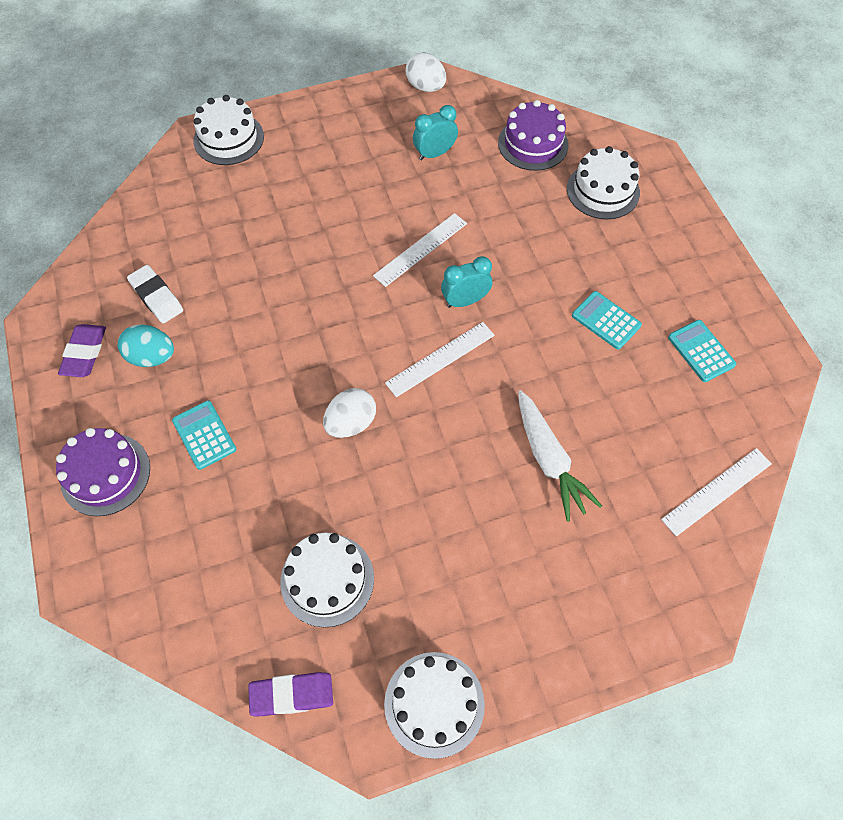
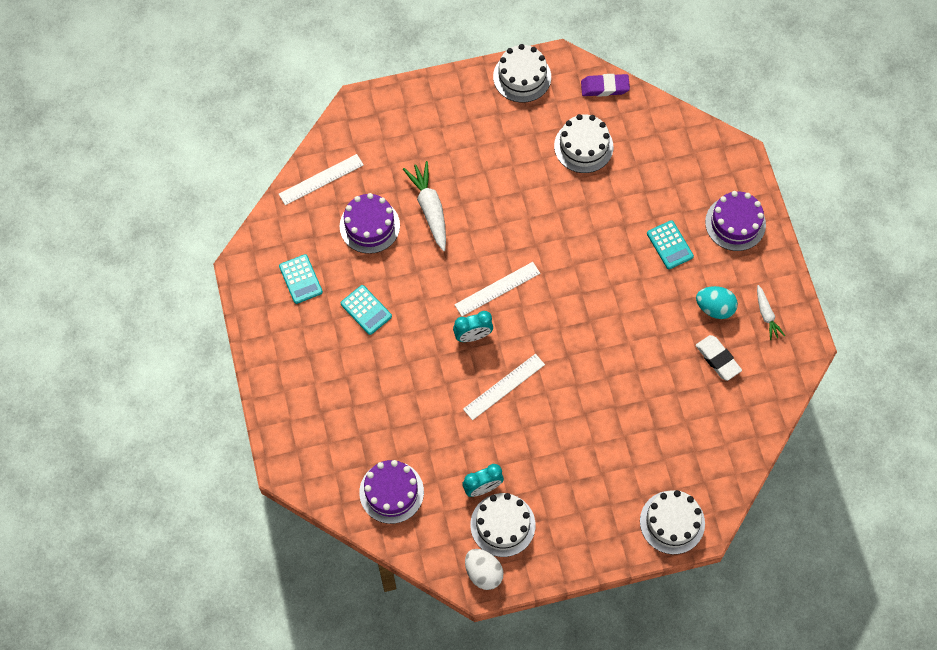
camera: 175 degrees left, 5 degrees up
purple eraser [58,324,106,377] -> white carrot [757,285,785,340]
white egg [323,388,376,438] -> none
white cake [567,146,640,219] -> white cake moved to [470,493,535,557]
none -> purple cake [340,193,400,254]

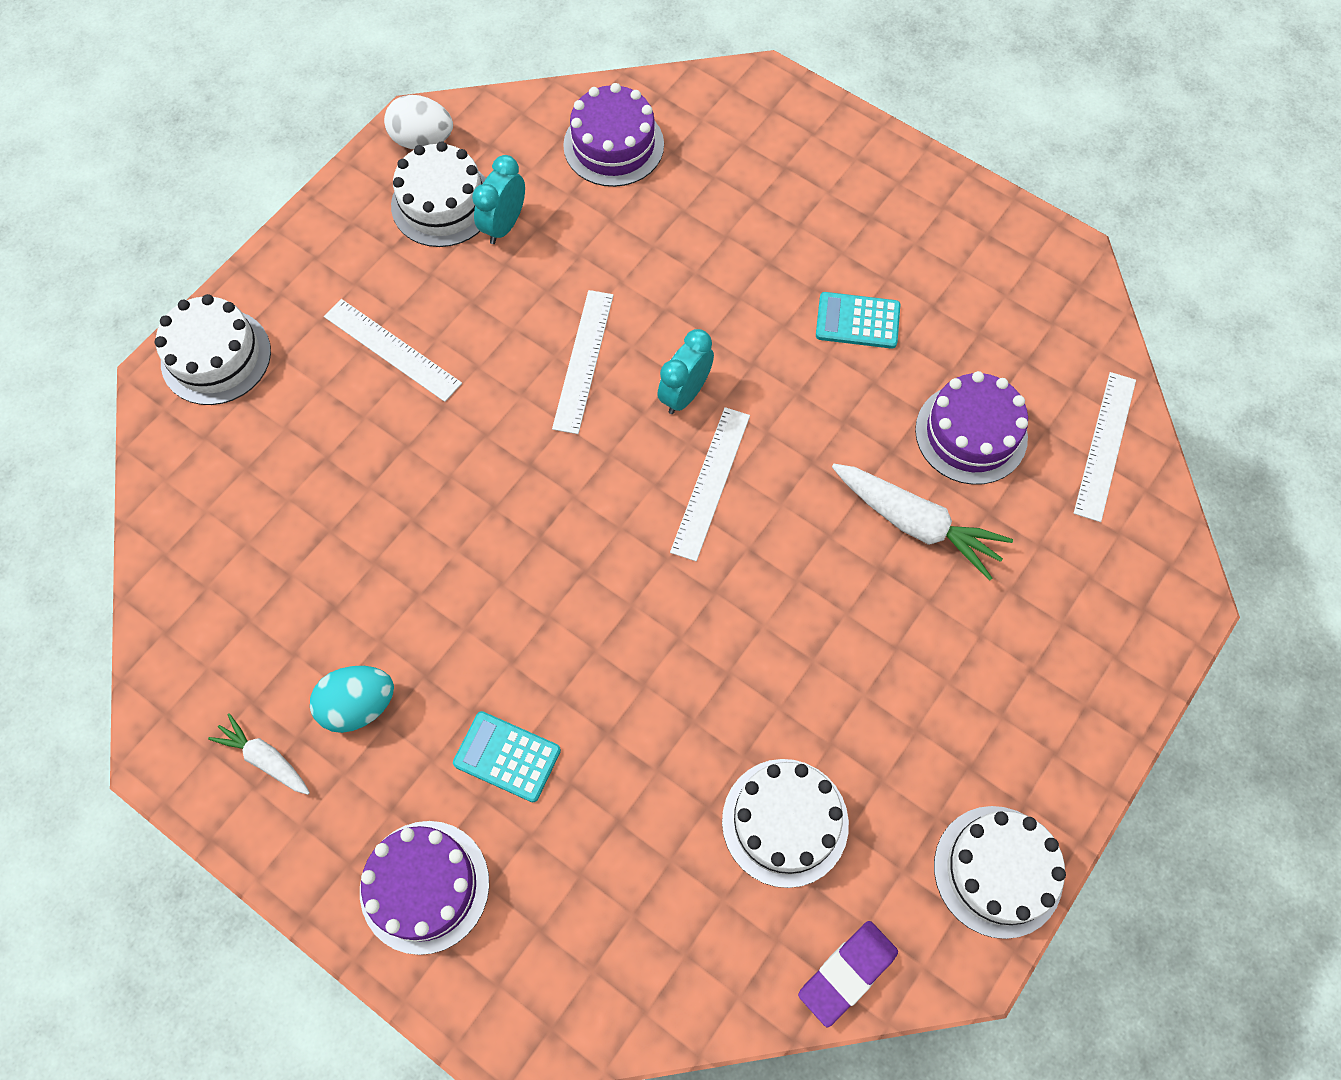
camera: 140 degrees right, 0 degrees up
turquoise calculator [279,254,323,304] -> none
white eraser [696,335,742,381] -> none
none -> white ruler [324,299,462,402]

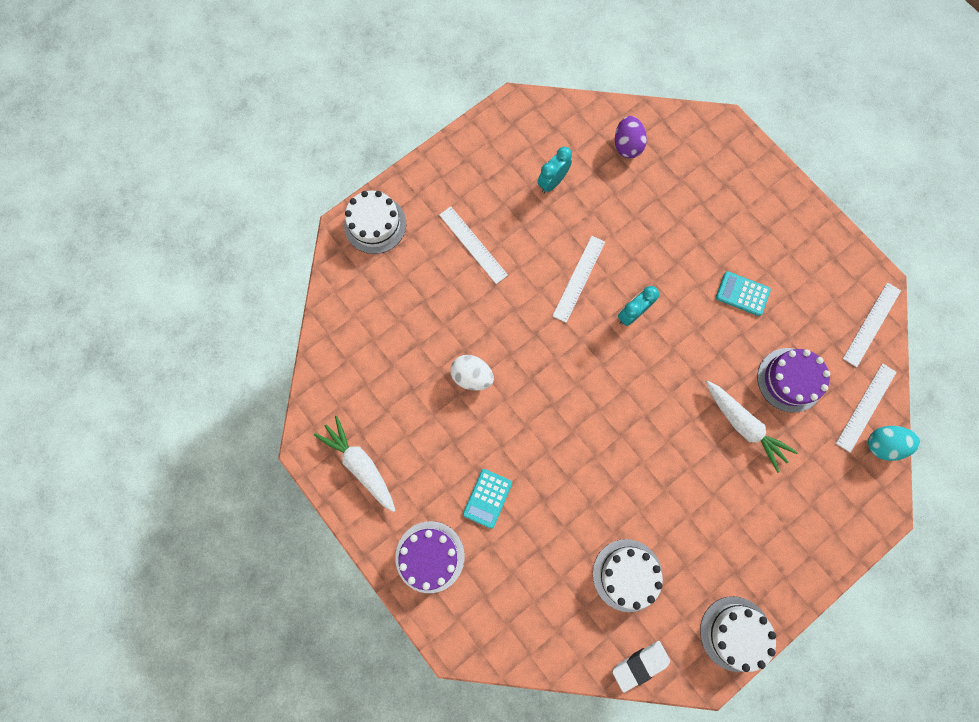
camera: 15 degrees right, 10 degrees up
white carrot [208,713,310,795] -> white carrot [314,416,396,512], size x1.72
turquoise egg [310,666,394,733] -> turquoise egg moved to [868,426,920,461]
white egg [384,95,453,149] -> white egg moved to [451,355,494,391]
white cake [391,141,486,247] -> none
turquoise calculator [453,711,561,802] -> turquoise calculator turned 105 degrees counterclockwise [463,469,512,529]
purple cake [563,83,664,187] -> purple egg [615,116,647,158]
white ruler [670,407,750,561] -> white ruler moved to [843,282,901,367]
purple eraser [798,921,898,1027] -> white eraser [612,641,670,693]

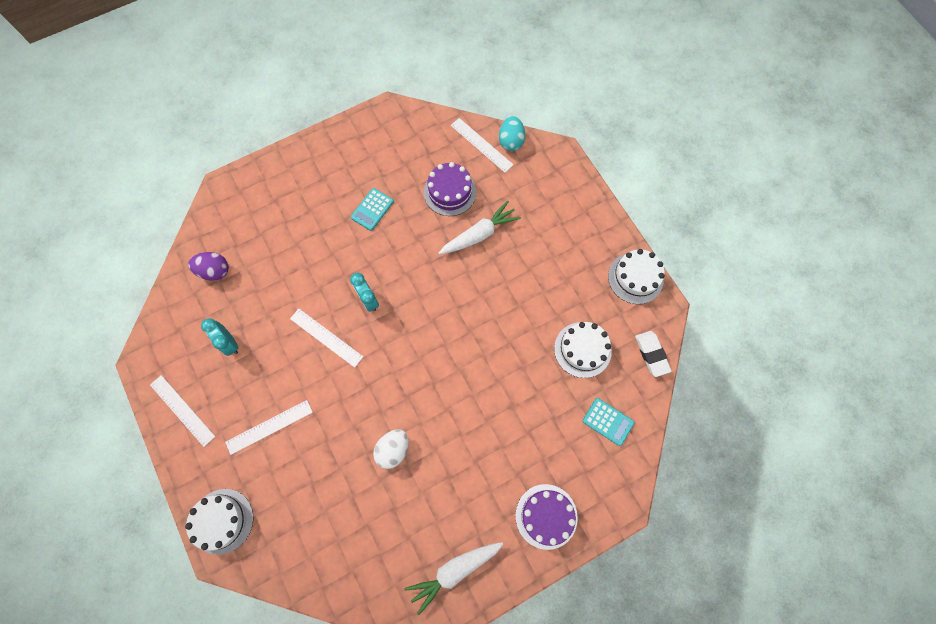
camera: 80 degrees left, 5 degrees down
turquoise calculator [463,469,512,529] -> turquoise calculator moved to [582,398,635,446]
white ruler [843,282,901,367] -> white ruler moved to [150,375,215,447]

